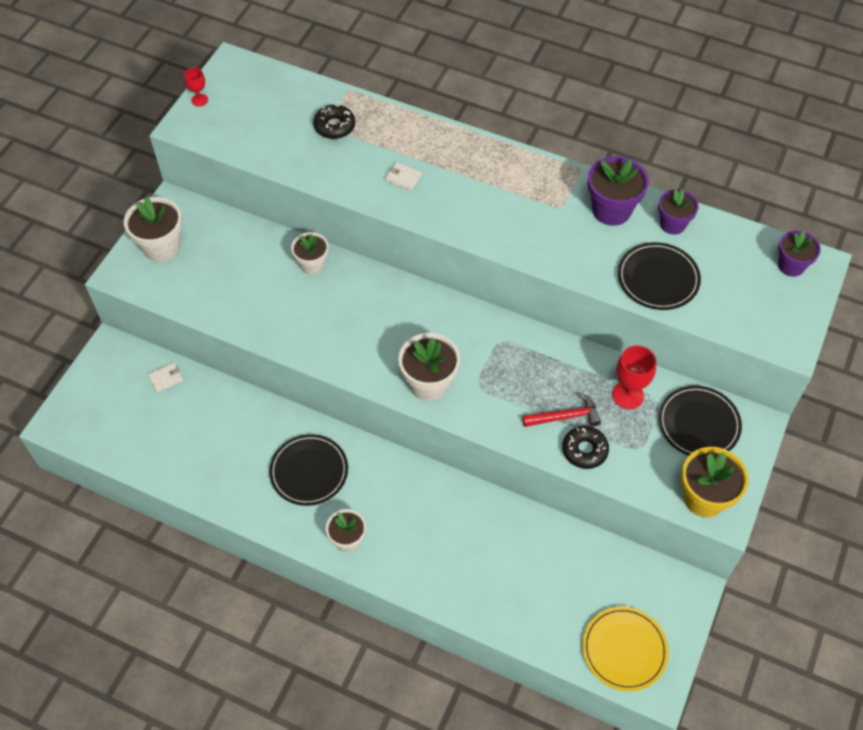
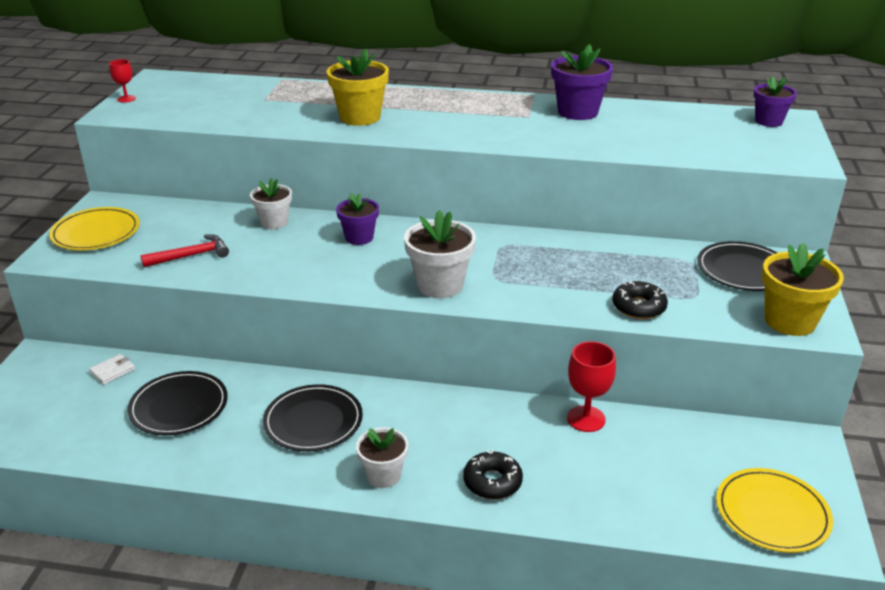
camera: 15 degrees left, 25 degrees down
white flower pot [124,197,182,262] -> yellow plate [49,207,140,250]
black donut [313,104,355,139] -> black donut moved to [463,450,523,499]
white wallet [385,162,422,191] -> yellow flower pot [327,49,389,126]
red hammer [522,393,601,427] -> red hammer moved to [141,235,229,267]
red goblet [612,345,656,409] -> red goblet moved to [567,341,616,432]
black plate [618,242,701,310] -> black plate moved to [128,371,228,435]
purple flower pot [658,189,699,234] -> purple flower pot moved to [336,193,379,245]

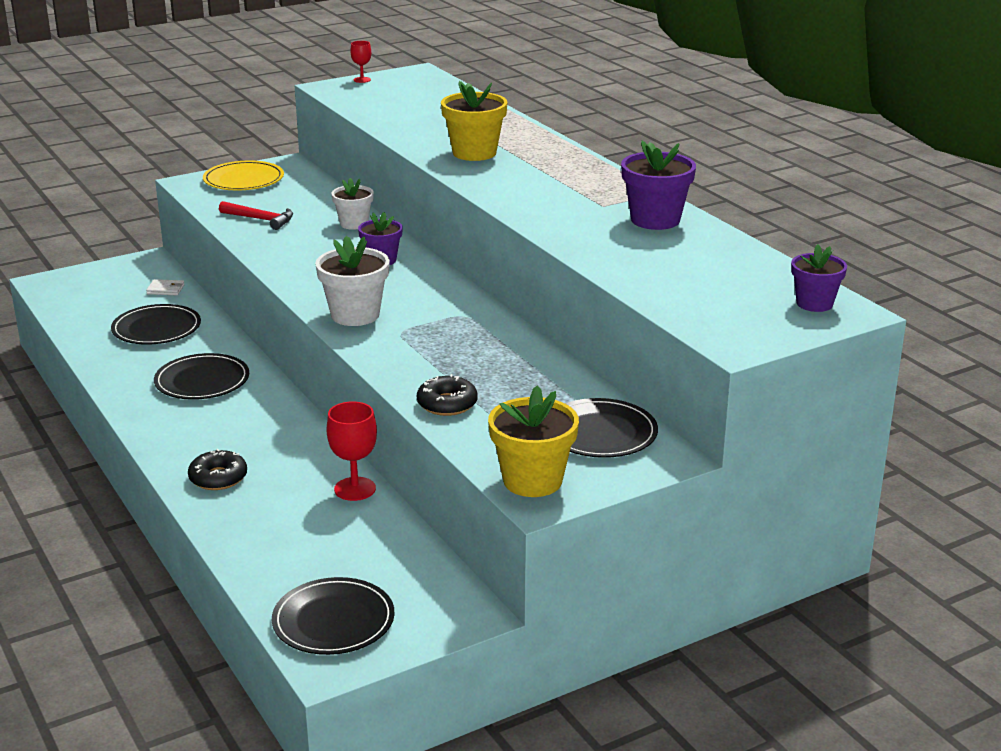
camera: 50 degrees right, 5 degrees down
white flower pot [356,427,409,488] -> none
yellow plate [716,468,833,553] -> black plate [272,577,395,655]

